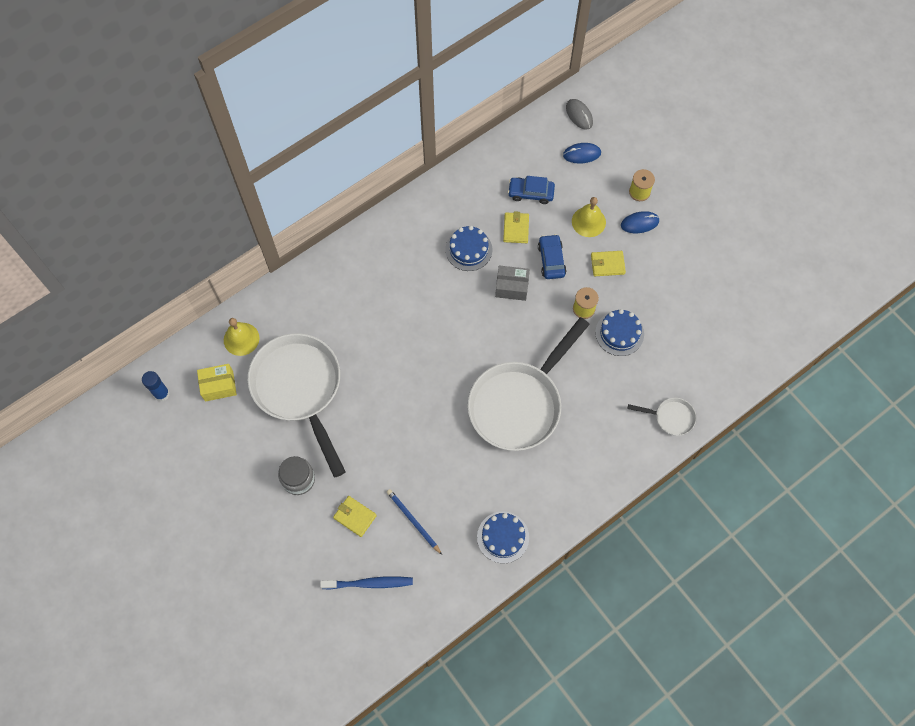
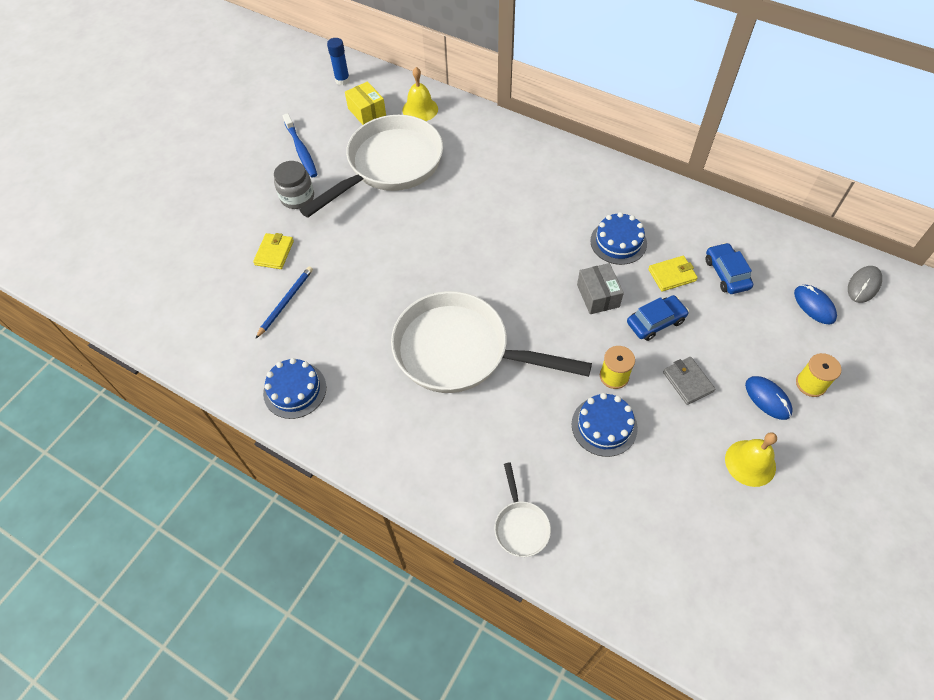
camera: 70 degrees right, 10 degrees down
blue toothbrush [320,576,413,590] -> blue toothbrush moved to [282,113,318,178]
yellow bell [572,197,606,237] -> yellow bell moved to [725,432,777,487]
yellow wallet [591,251,626,276] -> grey wallet [663,357,715,405]

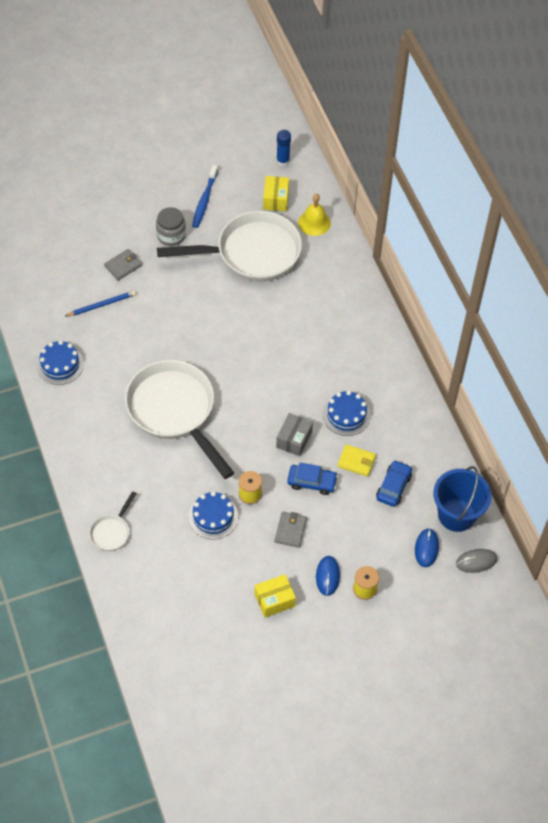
camera: 35 degrees right, 0 degrees up
yellow wallet [253,233,294,269] -> grey wallet [104,249,142,281]
yellow bell [725,432,777,487] -> yellow box [255,574,296,618]
none -> blue bucket [433,466,491,532]

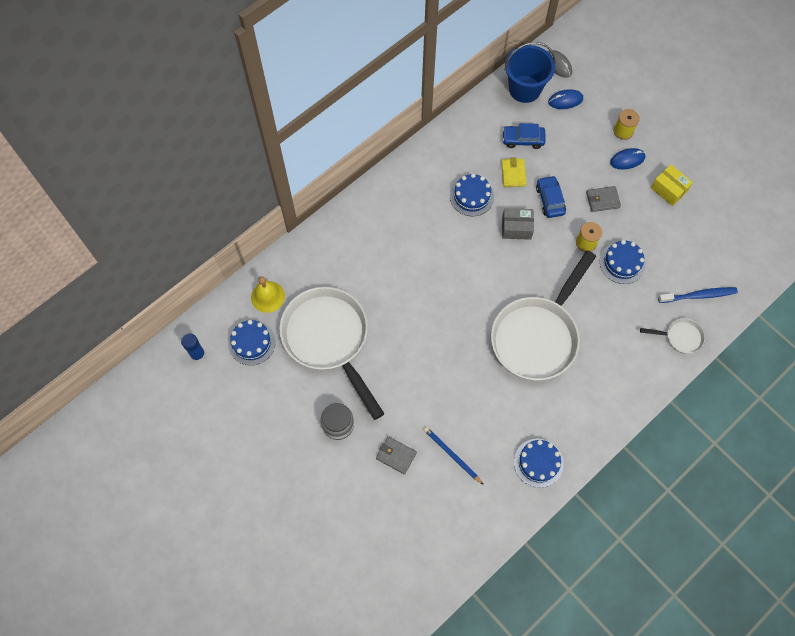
camera: 110 degrees left, 10 degrees up
blue toothbrush [192,165,218,228] -> blue toothbrush moved to [658,287,738,303]
yellow box [263,176,289,211] -> blue cake [228,320,276,365]

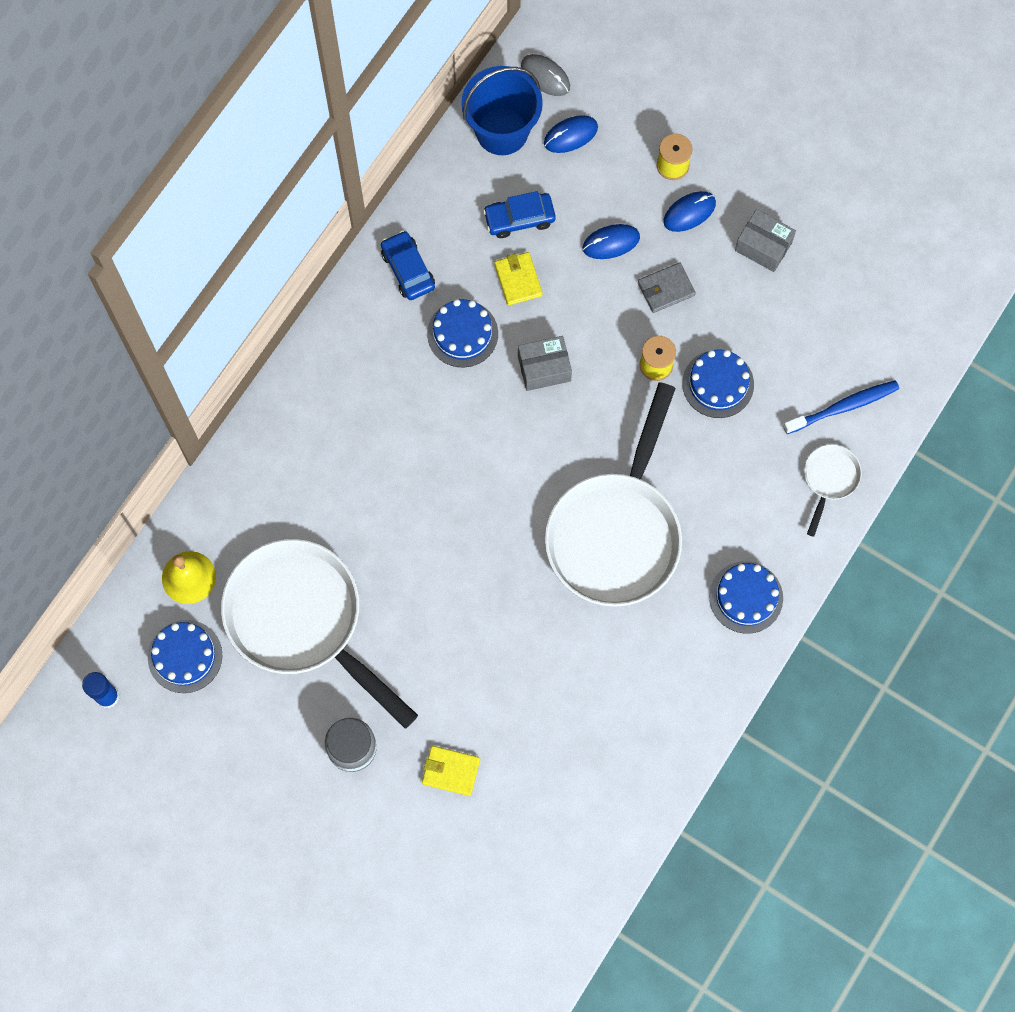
camera: 15 degrees left, 5 degrees up
grey wallet [376,436,417,474] -> yellow wallet [422,746,480,796]
blue pencil [424,427,484,485] -> none
blue cake [514,439,564,488] -> blue cake moved to [709,561,783,634]
blue car [536,176,566,218] -> blue car moved to [381,231,435,300]
white pan [640,318,705,354] -> white pan turned 60 degrees counterclockwise [804,444,862,537]
yellow box [651,165,693,206] -> grey box [735,209,796,272]
none -> blue mouse [583,224,640,259]

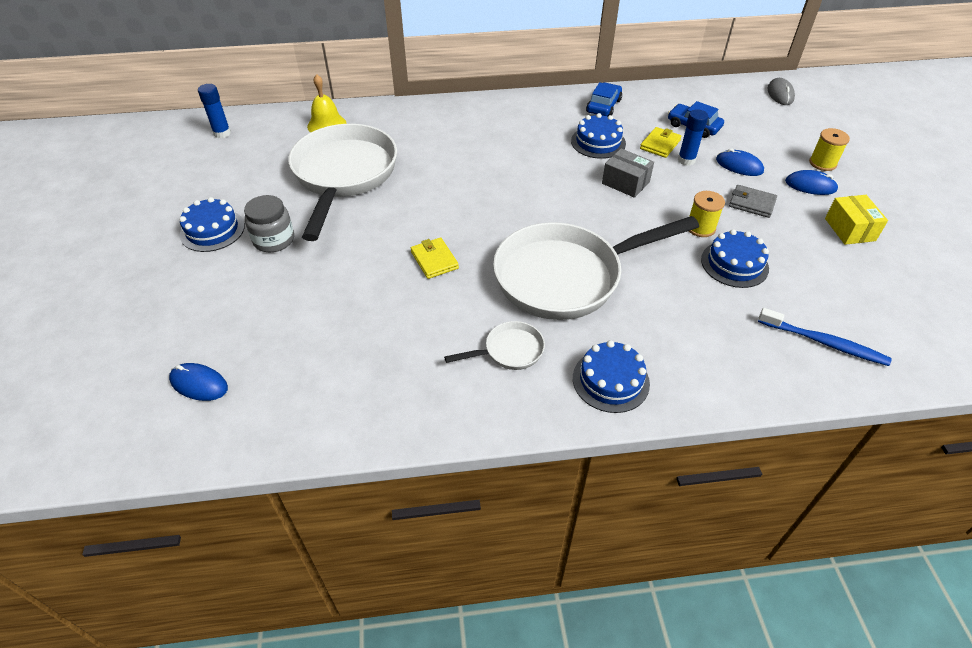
camera: 50 degrees right, 25 degrees down
blue cake [148,620,222,693] -> blue cake moved to [179,197,245,252]
yellow wallet [422,746,480,796] -> yellow wallet moved to [411,237,459,279]
blue bucket [462,66,543,155] -> none
blue mouse [544,115,598,153] -> blue mouse moved to [169,363,228,401]
grey box [735,209,796,272] -> yellow box [825,195,888,245]
white pan [804,444,862,537] -> white pan moved to [444,321,545,370]
none -> blue glue stick [678,109,708,166]

